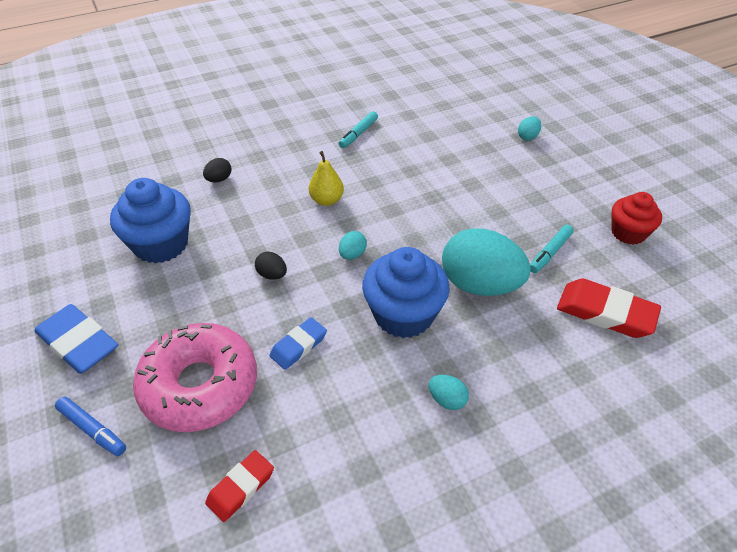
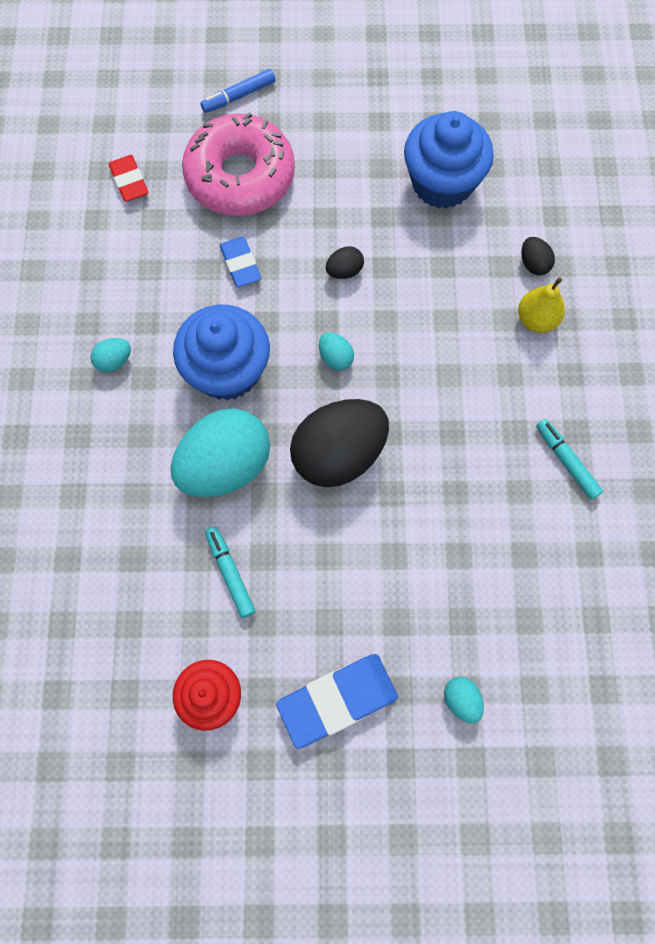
camera: 115 degrees right, 25 degrees up
blue eraser [35,304,118,374] -> blue eraser moved to [276,654,398,749]
yellow pear [309,151,344,206] -> yellow pear moved to [518,277,565,333]
red eraser [557,278,661,338] -> none
none -> black egg [290,399,389,487]

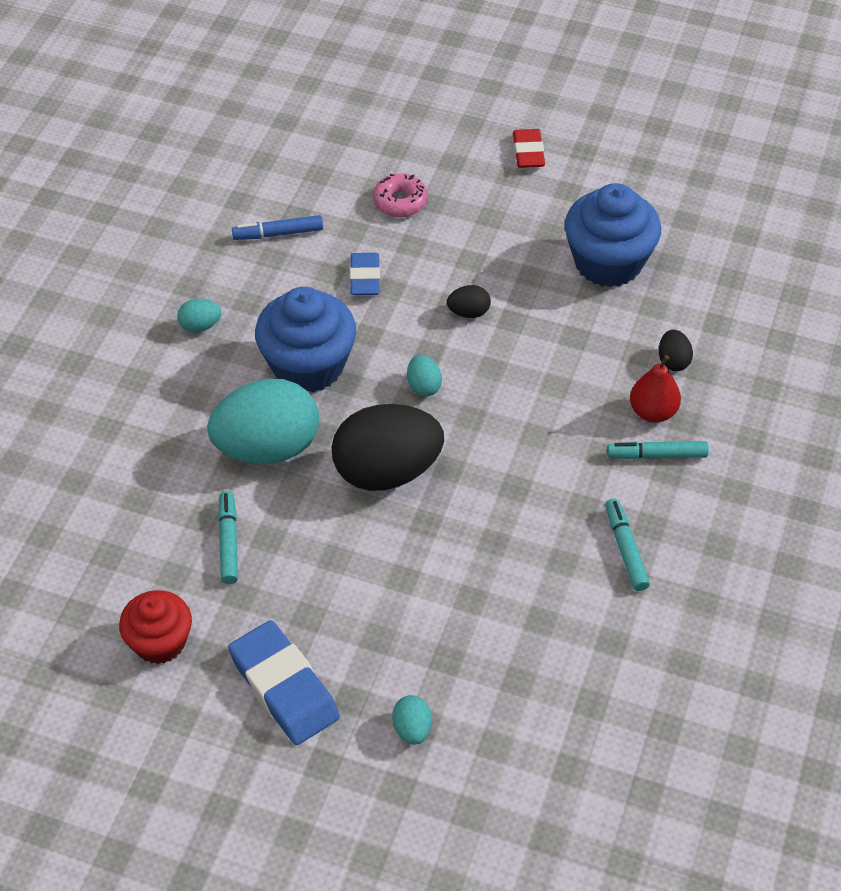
camera: 20 degrees right, 20 degrees down
red eraser [109,155,148,202] -> red eraser moved to [513,129,545,168]
pink donut [182,112,295,216] -> pink donut [373,173,428,217], size x0.46
blue marker [200,69,276,113] -> blue marker moved to [232,215,323,240]
blue eraser [276,654,398,749] -> blue eraser turned 60 degrees clockwise [228,620,340,745]
yellow pear [518,277,565,333] -> red pear [630,355,681,423]
none -> turquoise marker [607,441,709,460]

